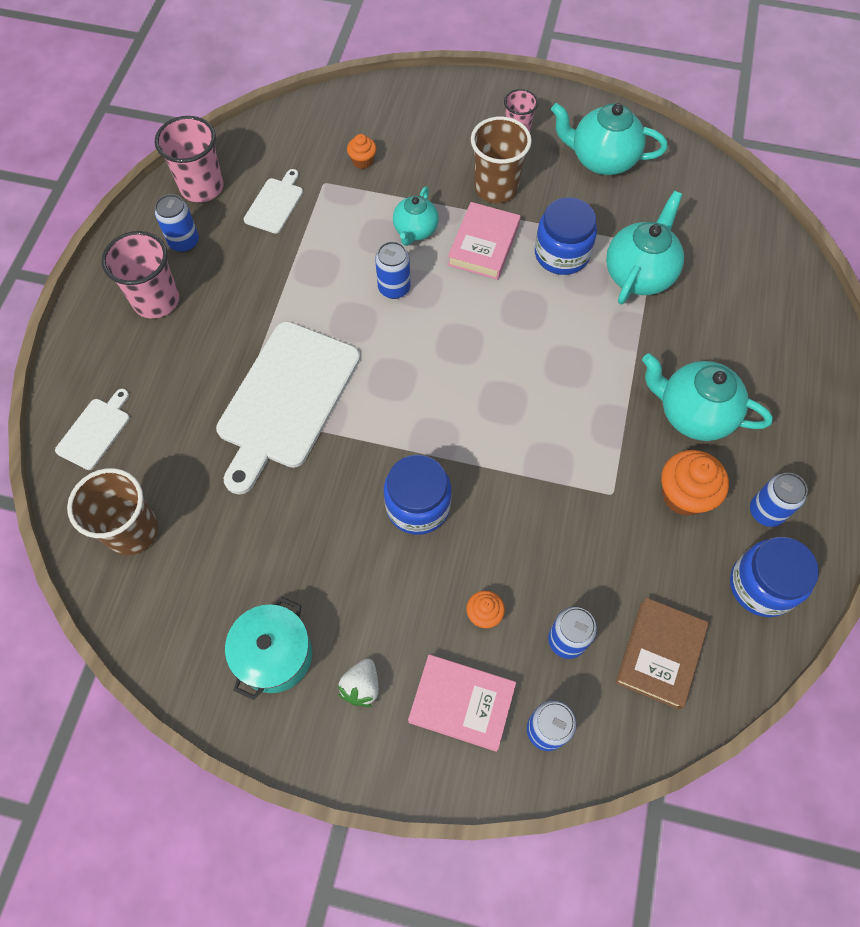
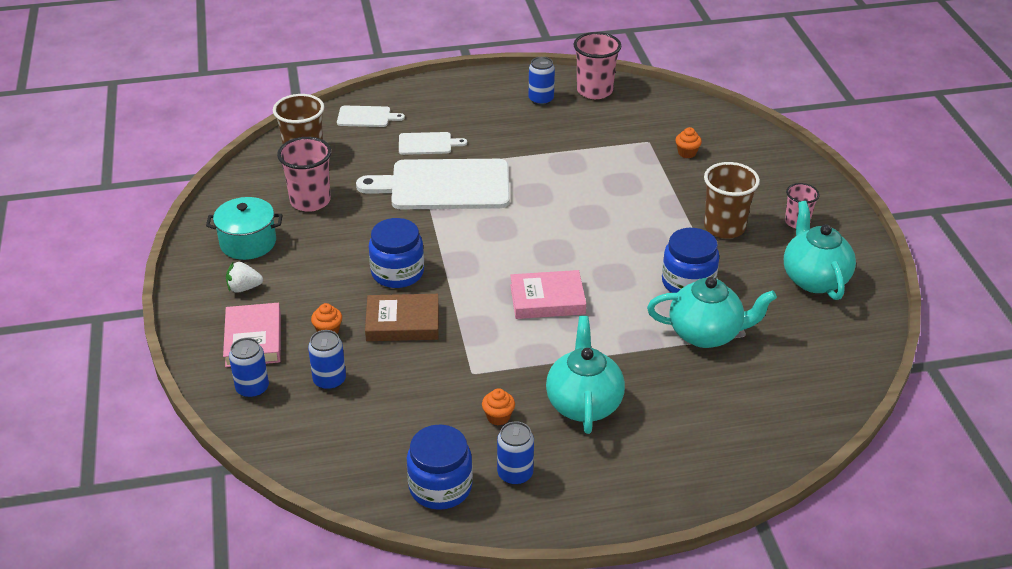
camera: 65 degrees right, 25 degrees down
pink cup [101,231,179,319] -> pink cup moved to [277,137,332,212]
white cutting board [244,169,303,234] -> white cutting board moved to [399,132,467,155]
blue can [375,241,410,299] -> none
turquoise teapot [393,186,439,246] -> none
pink book [448,202,521,280] -> pink book moved to [510,270,586,319]
brown book [615,598,709,710] -> brown book moved to [365,294,439,341]
orange cupcake [661,450,729,516] -> orange cupcake [482,388,515,426], size x0.55

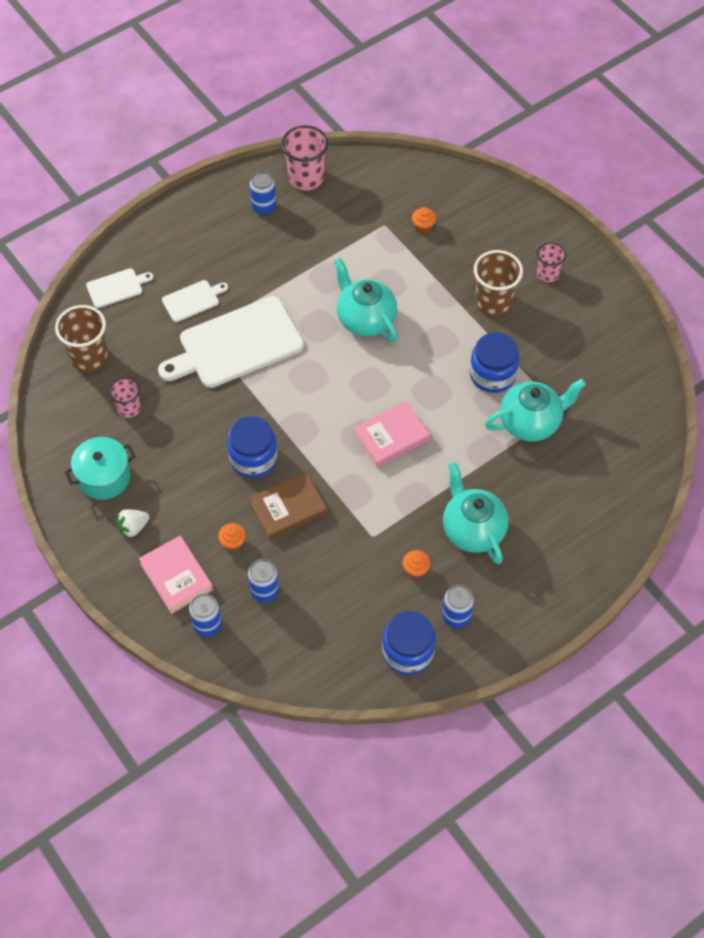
camera: 25 degrees left, 20 degrees up
pink cup [277,137,332,212] -> pink cup [109,378,141,418], size x0.60
turquoise teapot [784,201,856,300] -> turquoise teapot moved to [334,258,397,342]

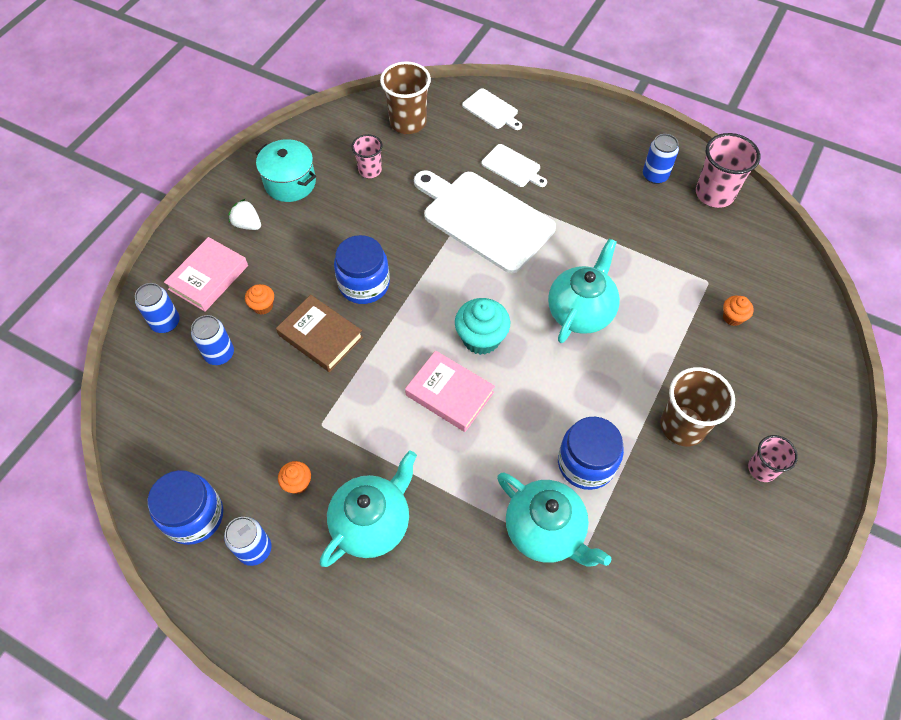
camera: 65 degrees right, 0 degrees up
none -> turquoise cupcake [455,298,510,355]

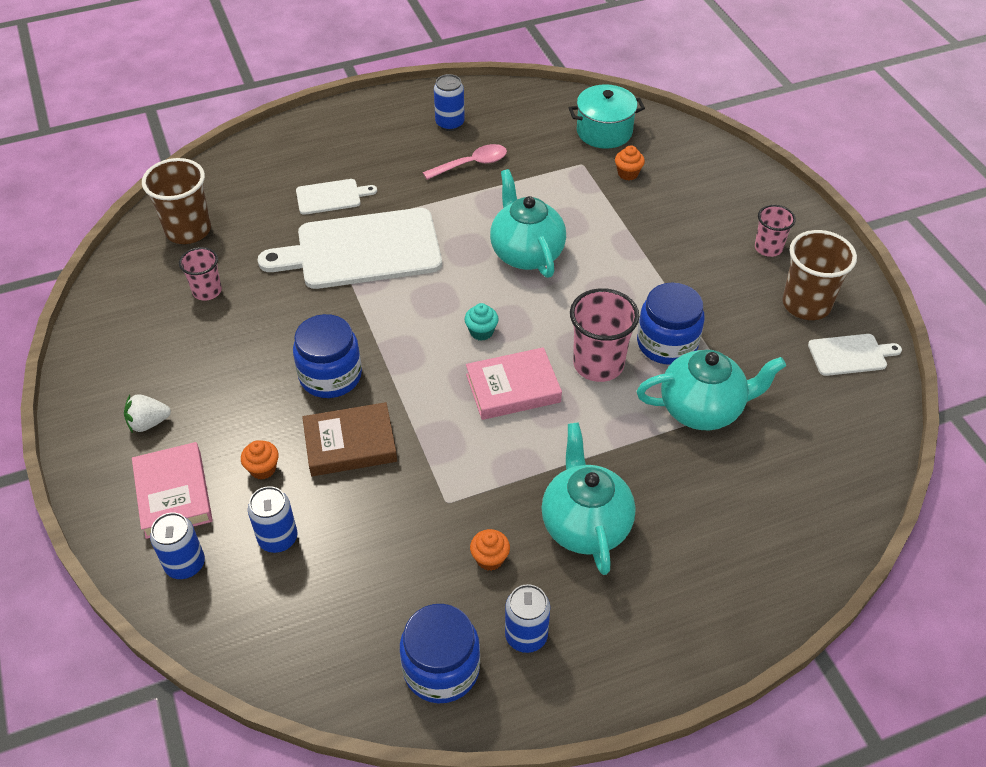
camera: 50 degrees left, 10 degrees down
turquoise pot [255,139,316,202] -> turquoise pot moved to [569,84,645,149]
turquoise cupcake [455,298,510,355] -> turquoise cupcake [464,303,499,341], size x0.55
white cutting board [462,88,522,130] -> white cutting board moved to [808,334,902,376]
brown cup [660,367,735,446] -> brown cup moved to [783,230,857,320]
pink cup [696,133,760,208] -> pink cup moved to [570,288,639,382]
none -> pink spoon [423,144,507,180]

